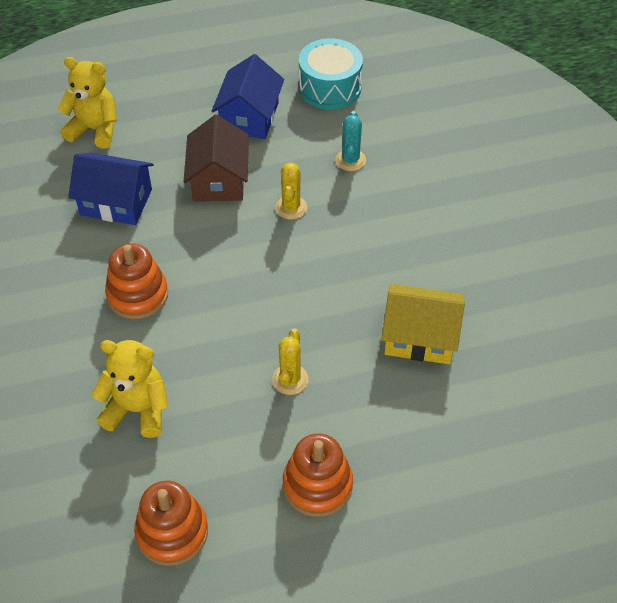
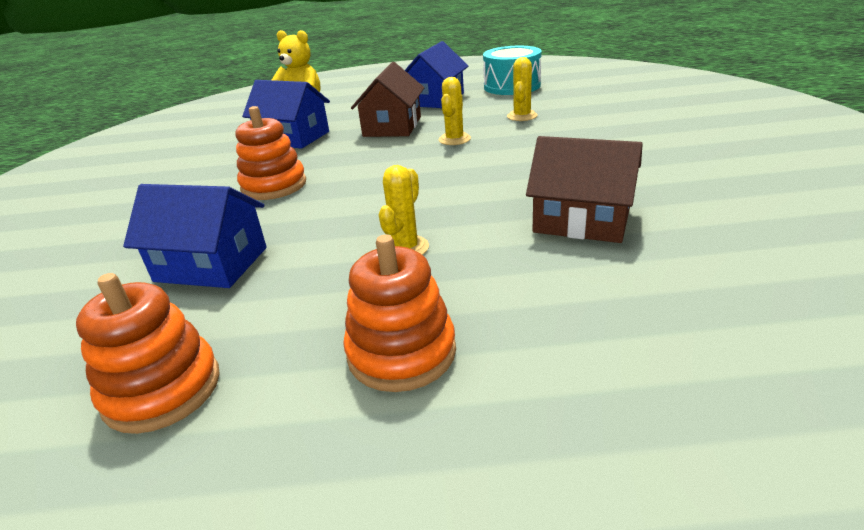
camera: 15 degrees right, 20 degrees down
yellow teddy bear [92,340,168,438] -> blue house [123,184,267,288]
turquoise cactus [335,111,366,171] -> yellow cactus [507,57,537,121]
yellow house [382,284,465,364] -> brown house [526,136,643,243]

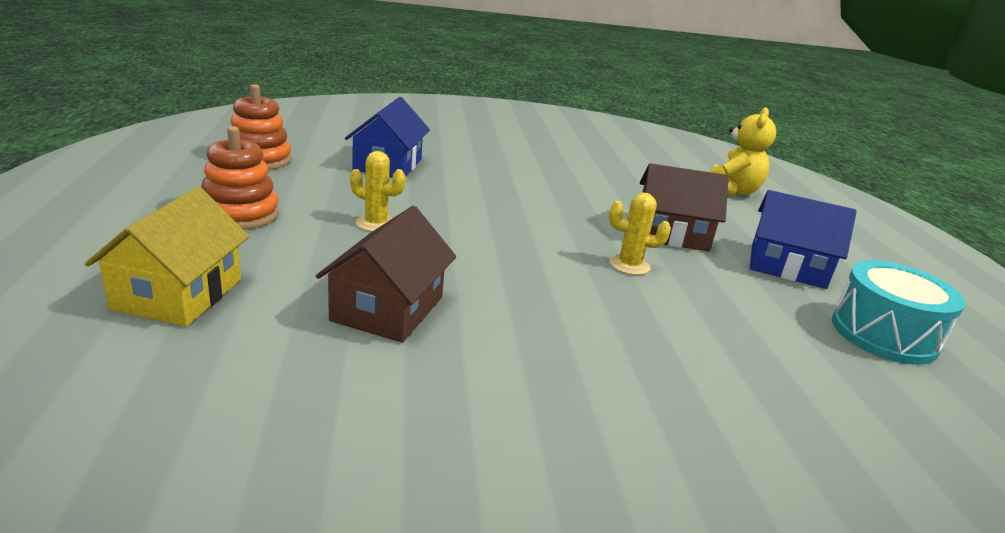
camera: 80 degrees right, 5 degrees down
orange stacking toy [236,106,306,200] -> none
blue house [242,80,330,149] -> none
yellow cactus [507,57,537,121] -> none
none -> yellow house [85,187,249,326]

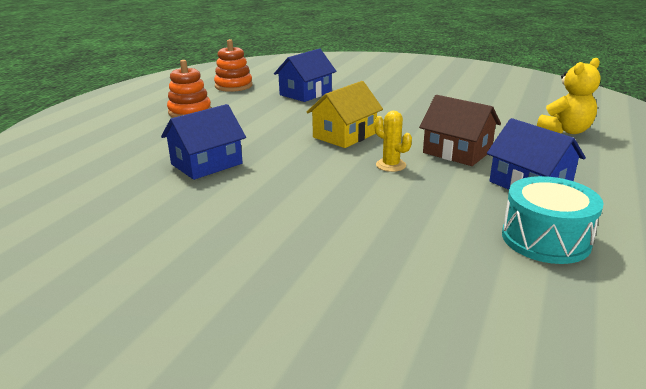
camera: 35 degrees right, 0 degrees up
yellow house [85,187,249,326] -> yellow house moved to [307,81,383,148]
brown house [316,206,456,343] -> blue house [161,104,246,180]
yellow cactus [350,151,406,232] -> none

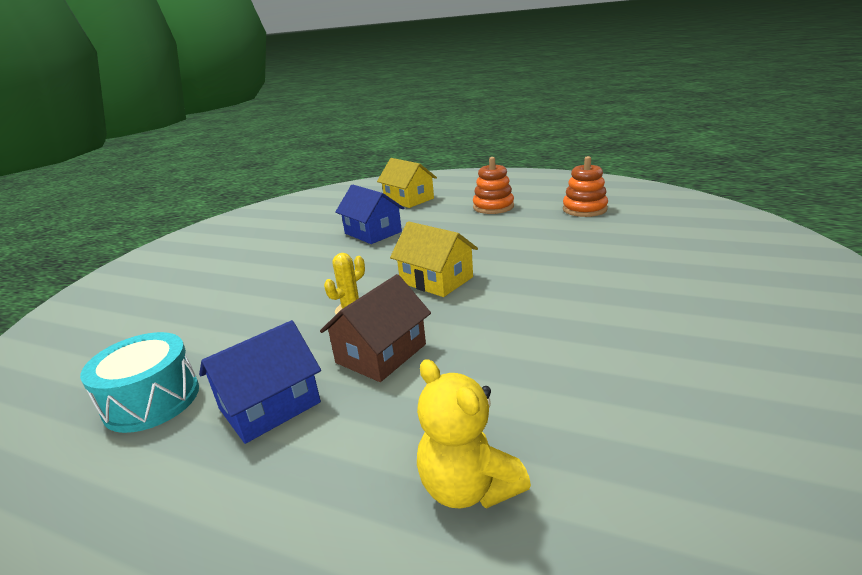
camera: 90 degrees right, 0 degrees up
blue house [274,48,336,102] -> none
none -> yellow house [377,158,437,208]

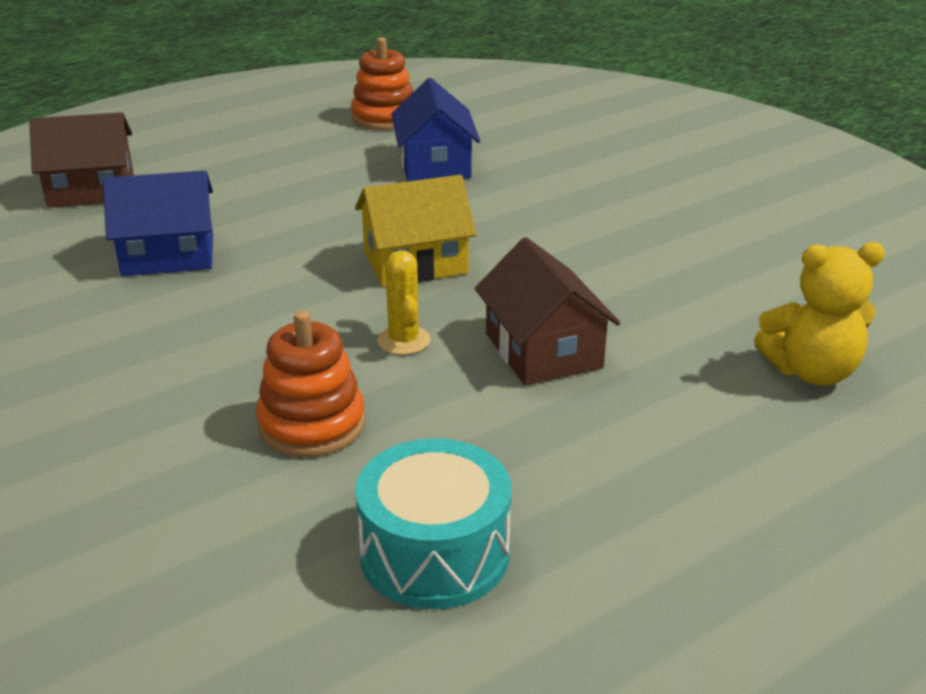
camera: 60 degrees left, 5 degrees up
blue house [199,320,321,444] -> blue house moved to [391,78,480,181]
yellow house [377,158,437,208] -> brown house [29,112,134,208]
orange stacking toy [473,157,514,214] -> orange stacking toy moved to [256,311,365,457]

